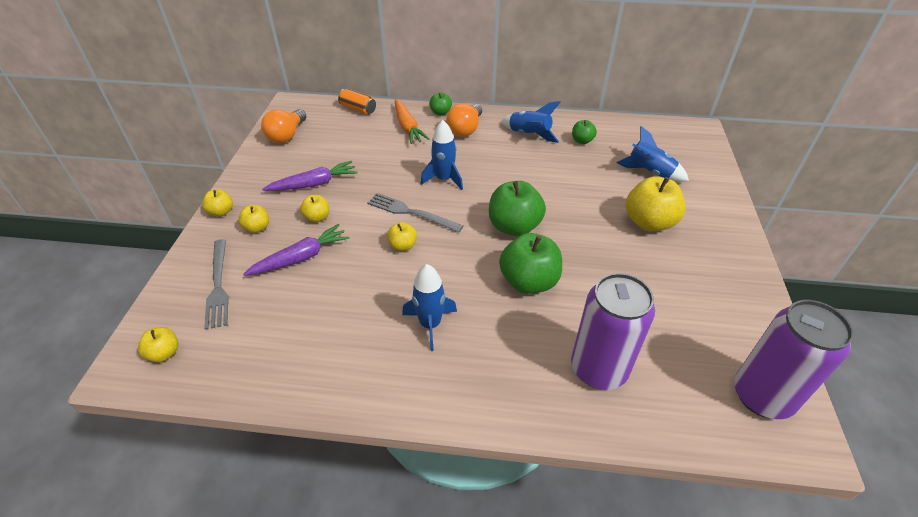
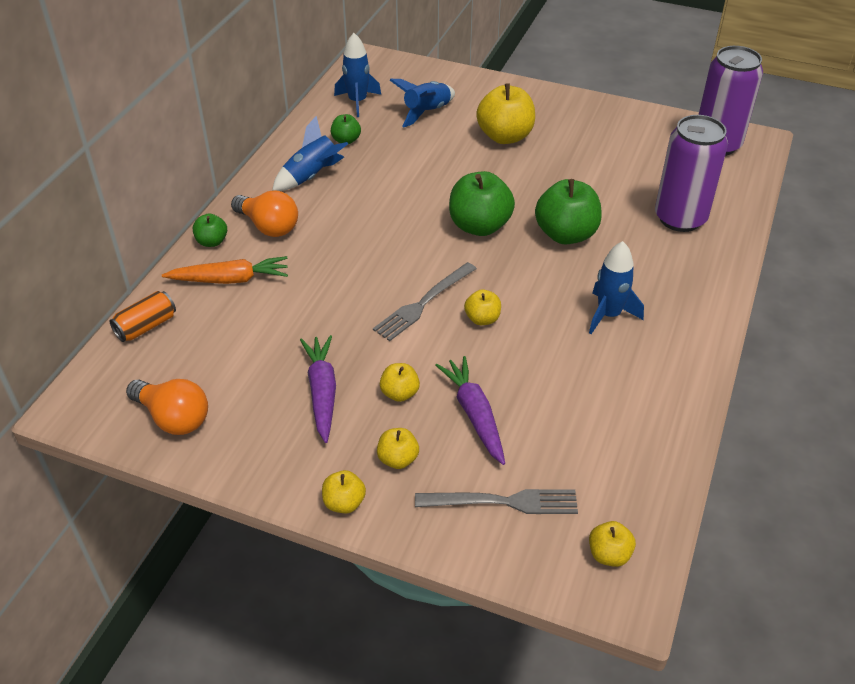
camera: 75 degrees left, 0 degrees up
blue rocket [421,120,463,190] -> blue rocket moved to [334,33,381,117]

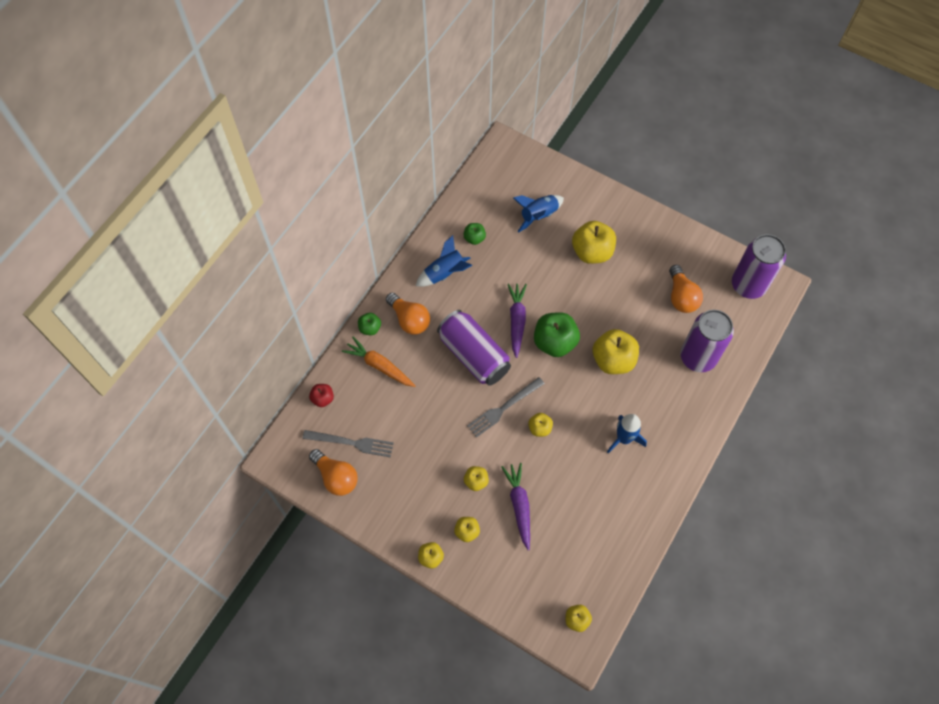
camera: 10 degrees right, 20 degrees up
orange can [109,291,176,342] -> red apple [309,384,334,407]
orange carrot [162,256,288,284] -> orange carrot turned 150 degrees counterclockwise [342,337,415,387]
purple carrot [300,335,336,443] -> purple carrot moved to [508,283,527,358]
blue rocket [334,33,381,117] -> none
grey fork [415,489,578,514] -> grey fork moved to [303,430,394,458]
green apple [535,179,602,244] -> yellow apple [593,329,639,374]
none -> purple can [437,310,511,386]
none -> orange light bulb [669,265,703,313]

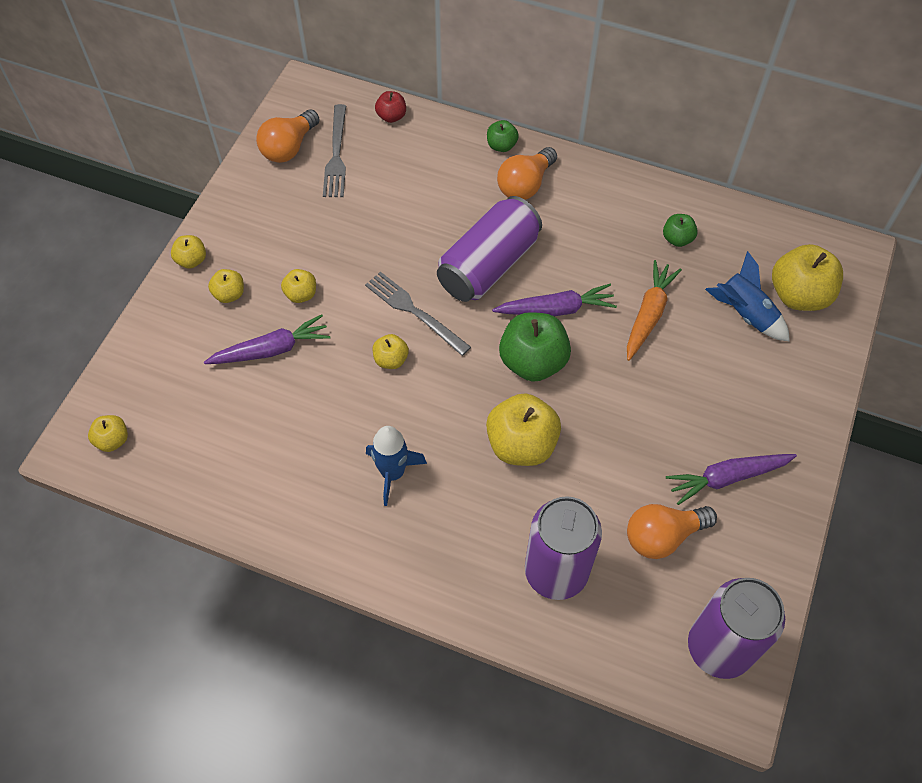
camera: 80 degrees right, 5 degrees down
orange carrot [342,337,415,387] -> orange carrot moved to [627,260,682,361]
blue rocket [416,235,473,287] -> none
yellow apple [572,221,616,264] -> yellow apple moved to [772,244,843,311]
none -> purple carrot [666,454,797,505]

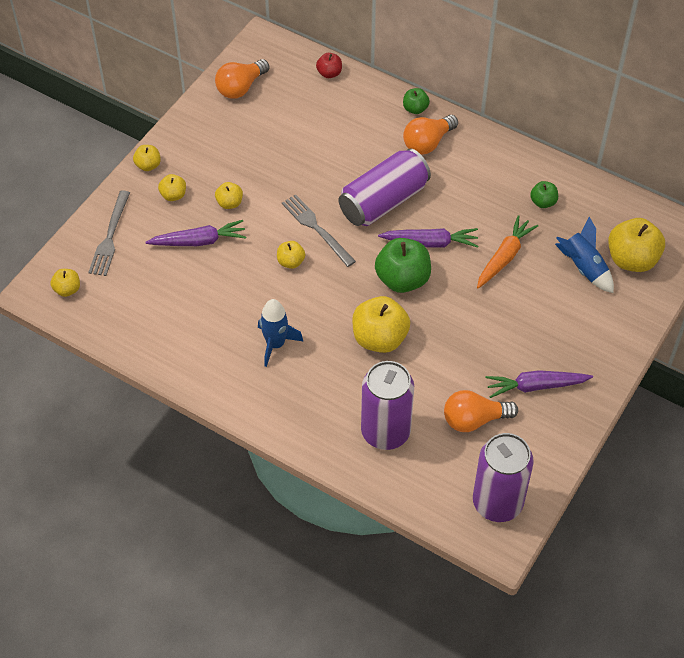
camera: 10 degrees right, 5 degrees down
grey fork [323,104,346,197] -> grey fork moved to [88,190,130,276]

